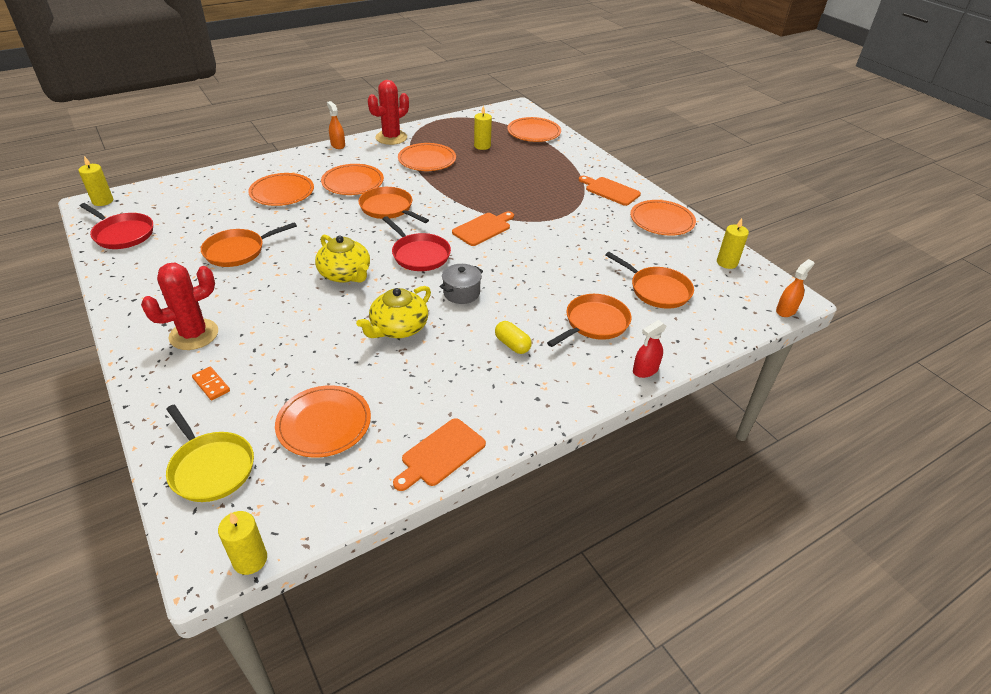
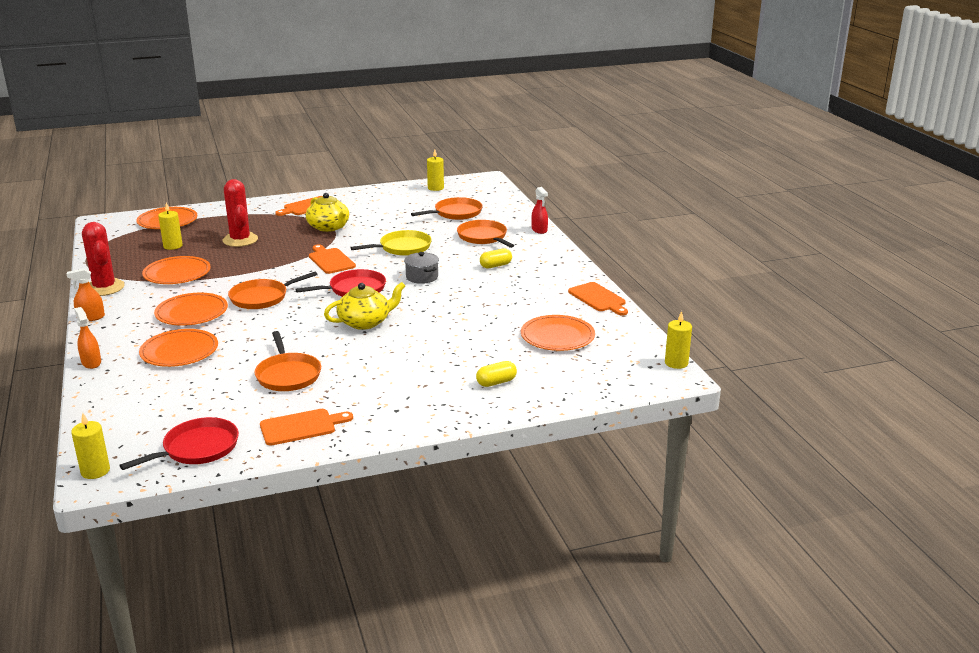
camera: 75 degrees left, 15 degrees down
red cactus [141,263,218,350] -> red cactus moved to [223,179,258,247]
yellow pan [166,405,254,502] -> yellow pan moved to [350,230,432,256]
orange domino [192,366,230,400] -> yellow capsule [476,361,517,387]
yellow teapot [356,286,431,338] -> yellow teapot moved to [306,193,349,232]
orange plate [630,200,696,236] -> none
orange spray bottle [776,259,814,317] -> orange spray bottle moved to [74,307,101,369]
none -> orange cutting board [260,409,353,446]

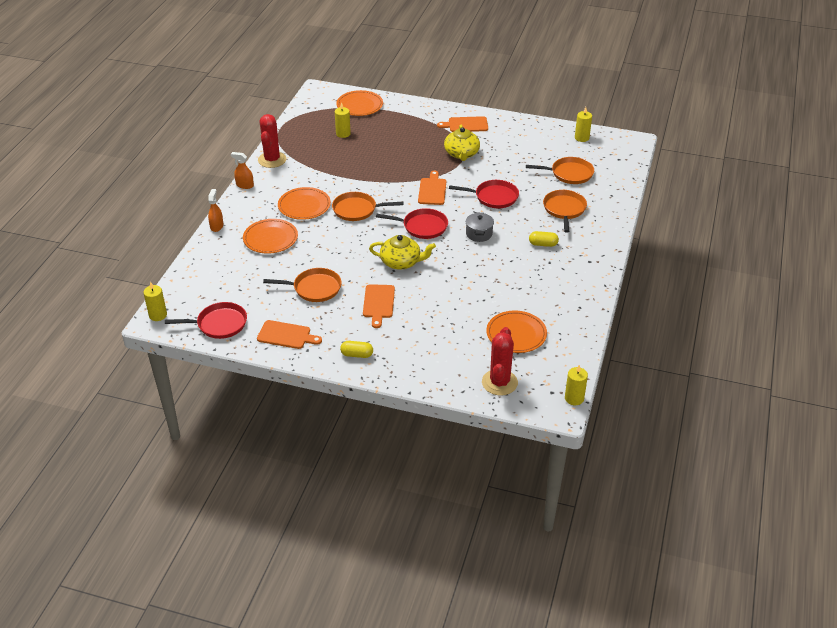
camera: 35 degrees right, 15 degrees up
orange plate [142,256,211,284] -> none
red cactus [223,179,258,247] -> red cactus moved to [482,327,518,396]
orange pan [255,331,321,391] -> orange pan turned 105 degrees counterclockwise [263,268,342,302]
yellow pan [350,230,432,256] -> red pan [449,180,519,208]
yellow capsule [476,361,517,387] -> yellow capsule moved to [340,341,373,358]
red spray bottle [531,187,548,234] -> none
orange cutting board [568,282,628,315] -> orange cutting board moved to [363,284,395,328]

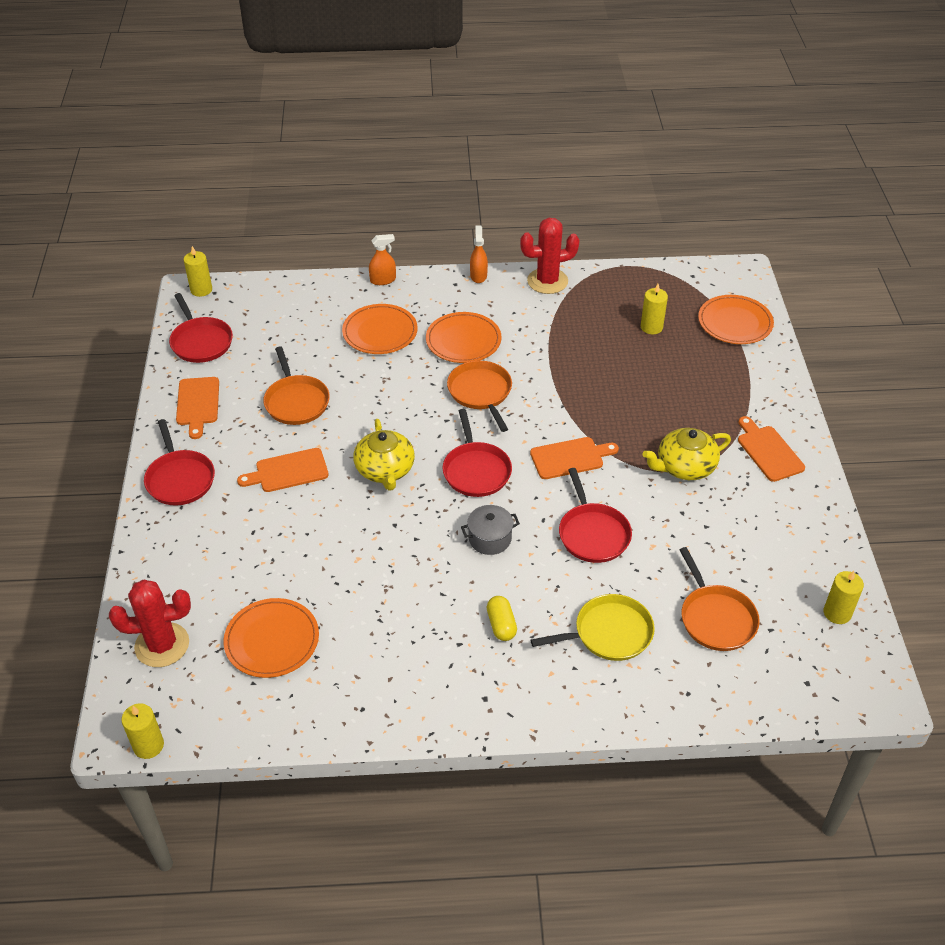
camera: 70 degrees right, 5 degrees up
yellow capsule [340,341,373,358] -> red pan [144,419,215,505]
orange pan [543,190,587,233] -> yellow pan [531,594,655,661]

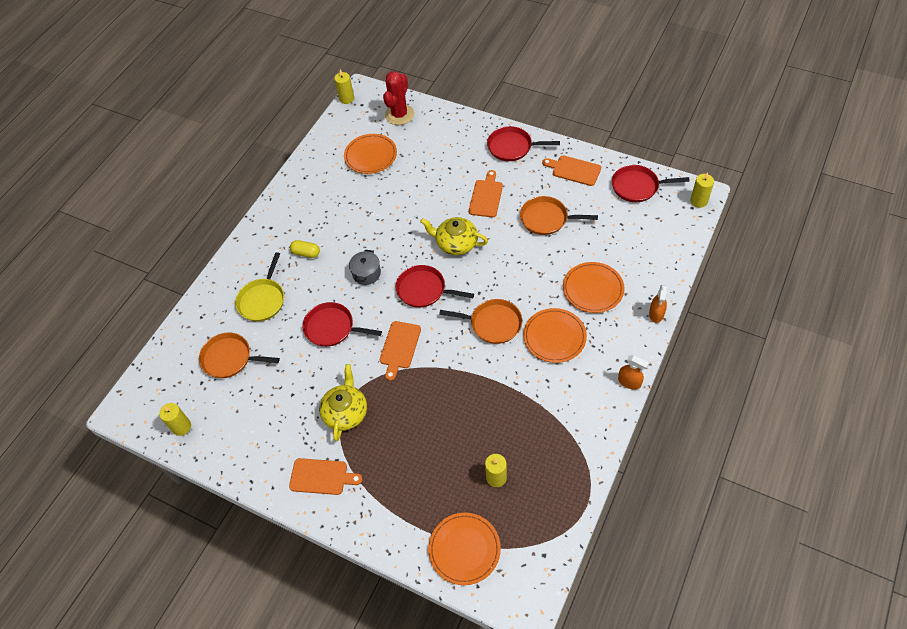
camera: 125 degrees right, 10 degrees up
red cactus [520,218,580,294] -> none

